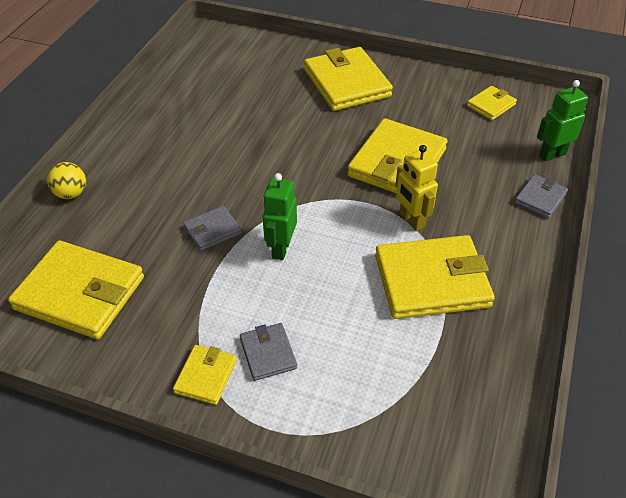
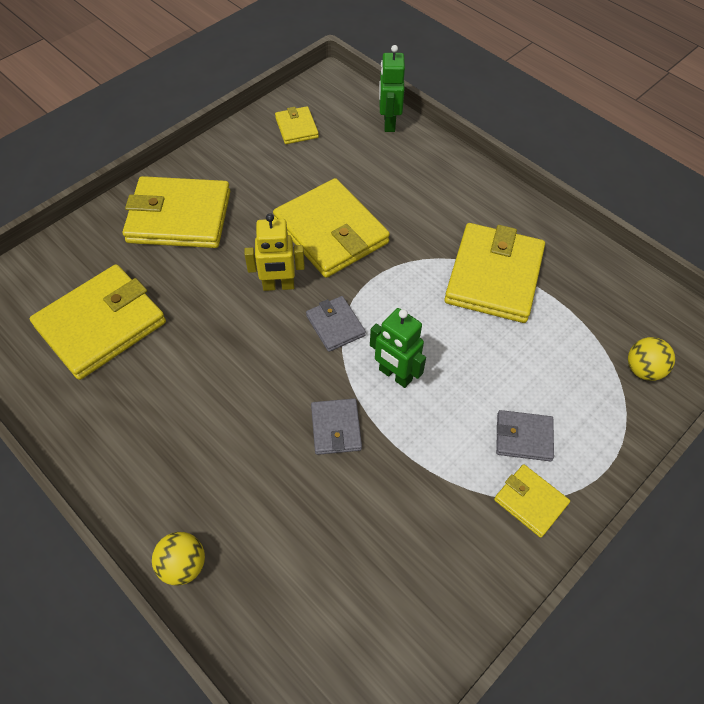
camera: 65 degrees left, 10 degrees up
yellow wallet [8,240,144,339] -> yellow wallet moved to [30,264,166,380]
yellow robot [395,145,438,231] -> yellow robot moved to [244,213,305,291]
grey wallet [515,174,568,218] -> grey wallet moved to [306,296,366,352]
none -> yellow ball [628,337,675,381]

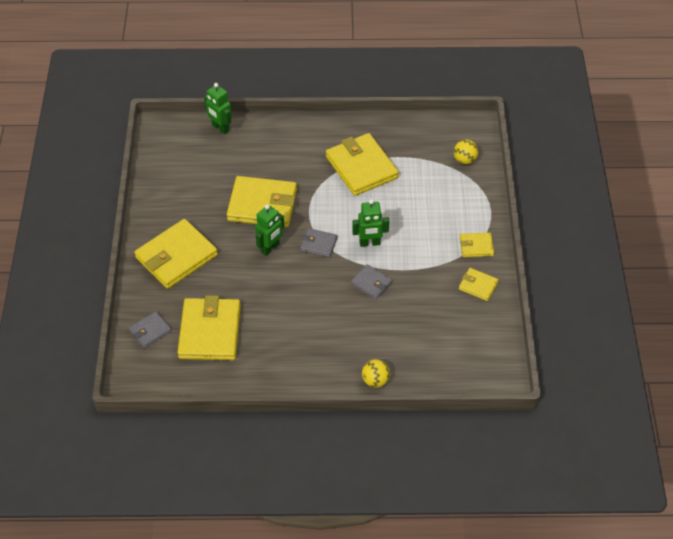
camera: 45 degrees left, 5 degrees down
yellow robot [244,213,305,291] -> green robot [255,204,284,256]
yellow wallet [275,106,319,144] -> yellow wallet moved to [459,268,499,301]
grey wallet [496,410,554,461] -> grey wallet moved to [129,311,172,348]

